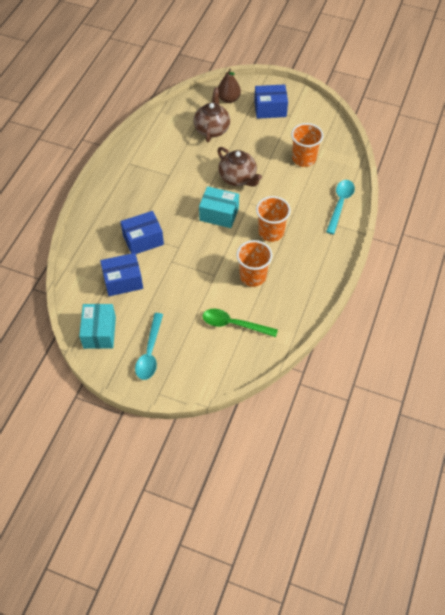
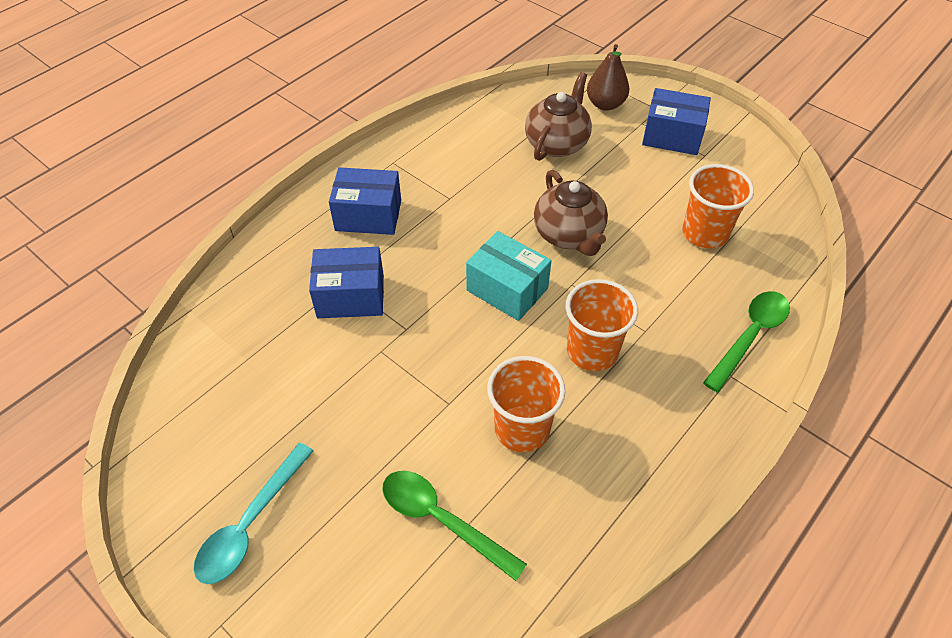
camera: 20 degrees right, 5 degrees down
turquoise box [79,304,116,349] -> none
blue box [100,253,143,296] -> blue box moved to [329,167,401,235]
turquoise spoon [326,180,355,234] -> green spoon [703,291,790,393]

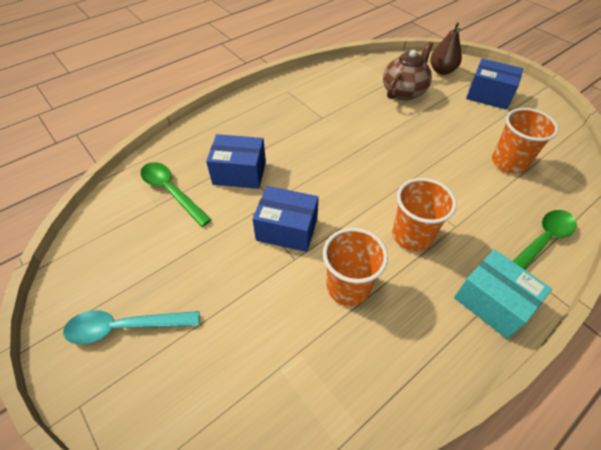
camera: 10 degrees right, 0 degrees up
turquoise spoon [194,443,314,584] -> turquoise spoon turned 45 degrees clockwise [63,311,200,344]
blue box [329,167,401,235] -> blue box moved to [252,186,319,252]
green spoon [382,471,527,581] -> green spoon moved to [140,162,212,227]
turquoise box [466,231,551,321] -> turquoise box moved to [454,249,552,339]
brown teapot [534,170,608,256] -> none

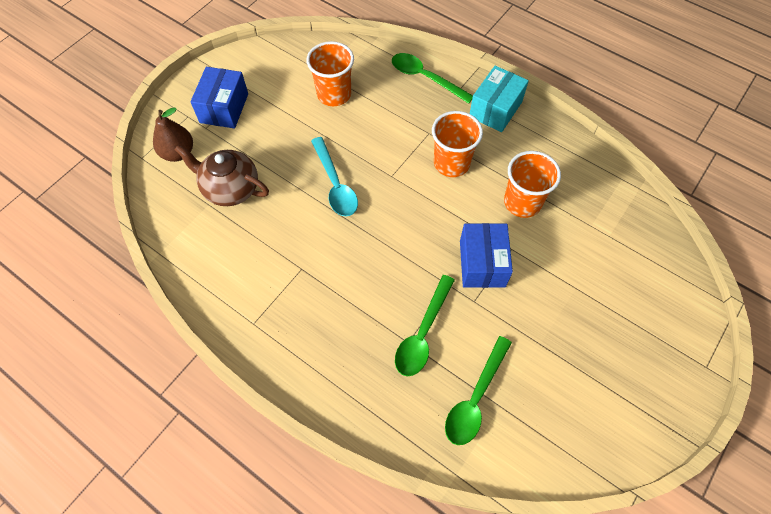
camera: 105 degrees left, 10 degrees up
turquoise spoon [63,311,200,344] -> turquoise spoon moved to [311,137,358,216]
blue box [206,134,266,189] -> green spoon [395,275,455,376]

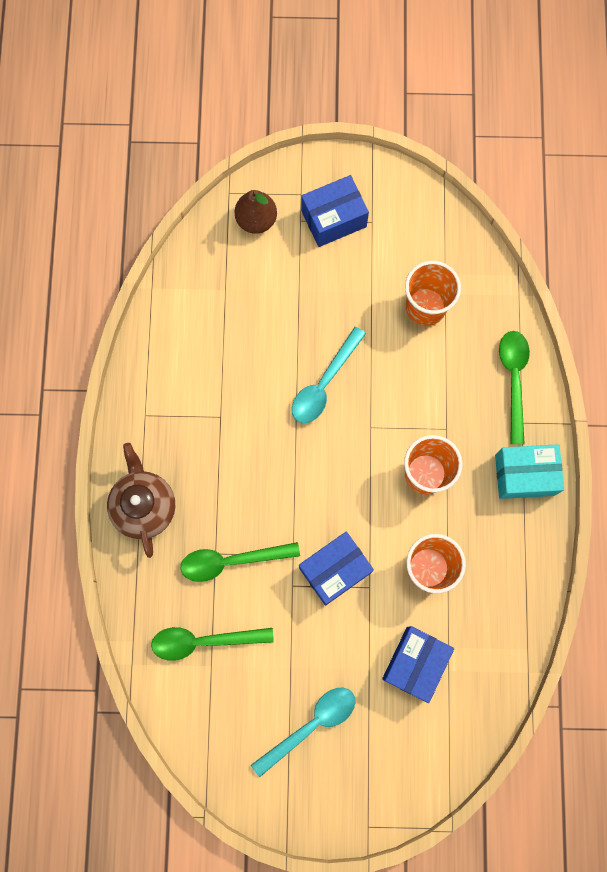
camera: 55 degrees right, 15 degrees up
brown teapot [175,144,269,206] -> brown teapot moved to [107,443,176,558]
none -> turquoise spoon [251,688,355,777]
none -> blue box [382,626,454,703]

